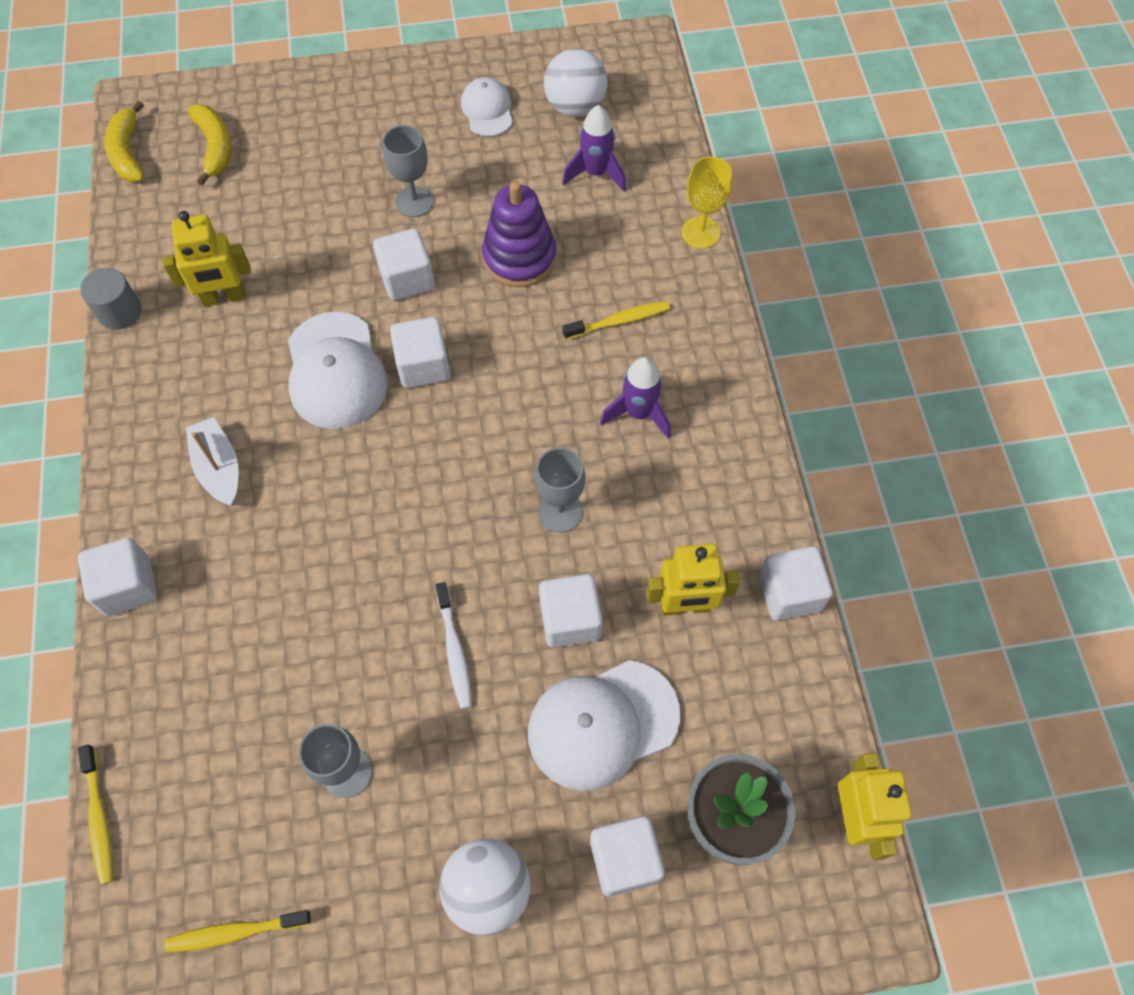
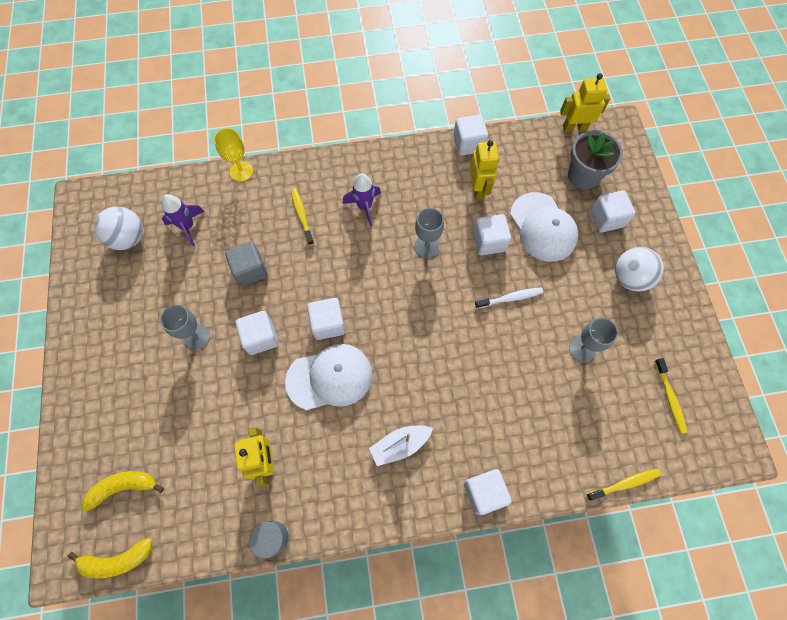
camera: 90 degrees left, 5 degrees up
white cap [461,77,513,137] -> none
purple stacking toy [482,181,556,287] -> grey cube [225,242,267,286]

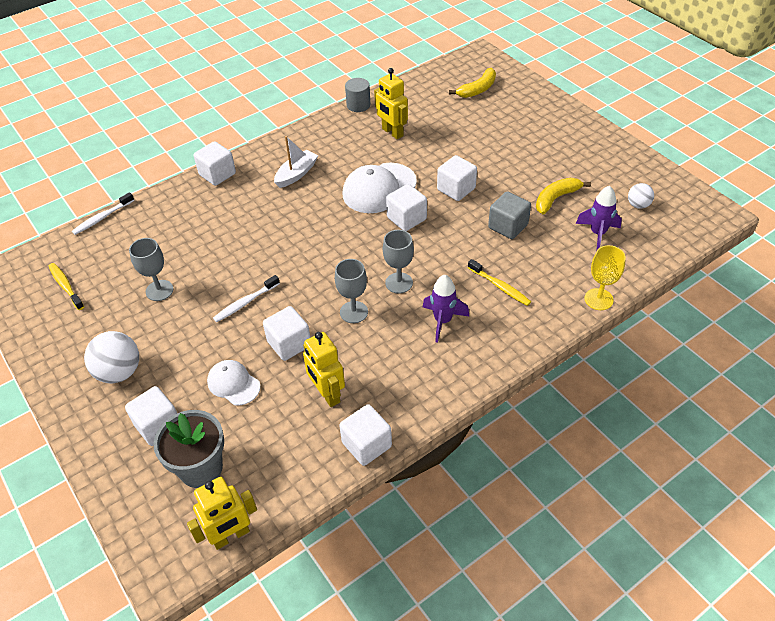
camera: 155 degrees right, 20 degrees down
yellow banana [68,538,152,578] -> yellow banana moved to [536,178,591,214]
white ball [94,207,143,250] -> white ball [628,183,654,209], size x0.57
grey goblet [160,305,210,350] -> grey goblet moved to [383,230,414,294]
white cap [510,192,578,262] -> white cap [207,360,260,405], size x0.59
yellow toothbrush [586,468,661,501] -> white toothbrush [72,192,134,235]

